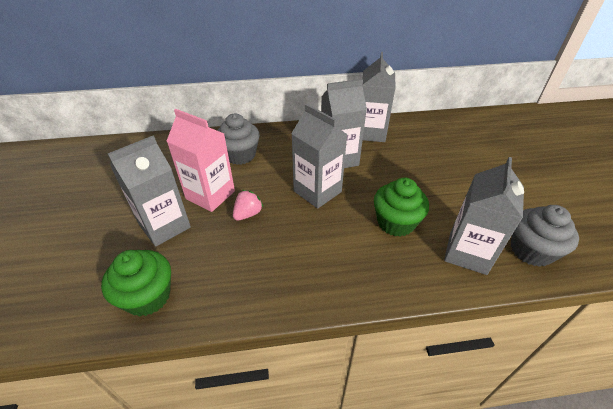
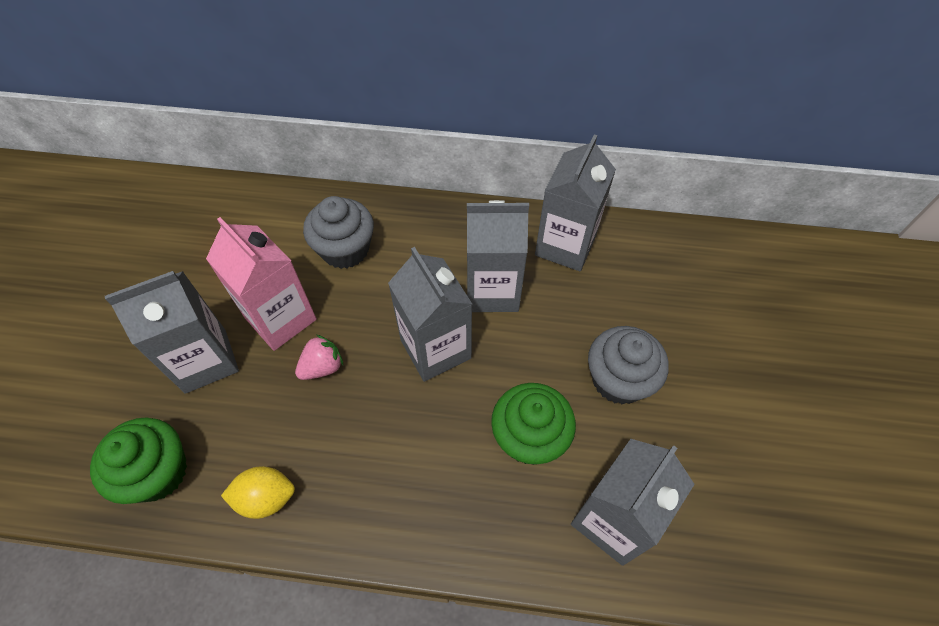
camera: 15 degrees right, 15 degrees up
grey cupcake [511,205,579,267] -> grey cupcake moved to [588,326,669,404]
none -> yellow lemon [221,467,295,519]

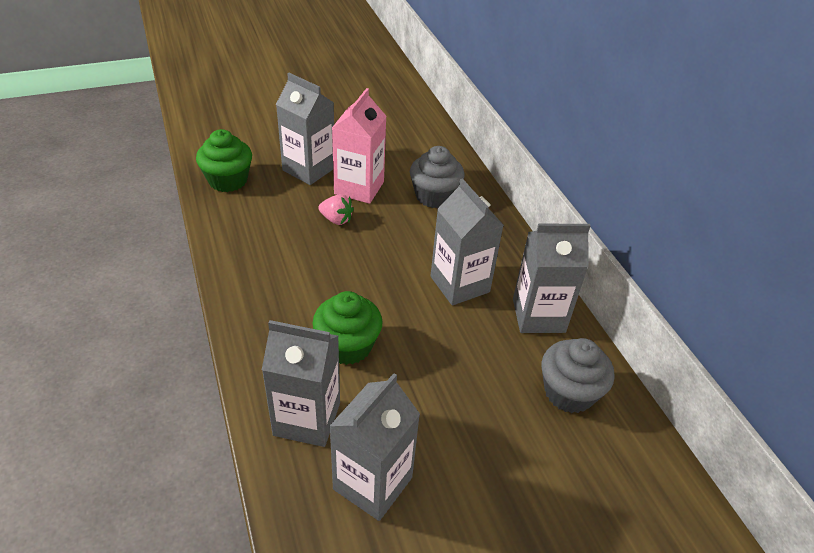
camera: 60 degrees right, 15 degrees down
yellow lemon [221,467,295,519] -> none
grey carton [388,247,472,382] -> grey carton moved to [329,373,420,521]
grey cupcake [588,326,669,404] -> grey cupcake moved to [542,338,614,413]

